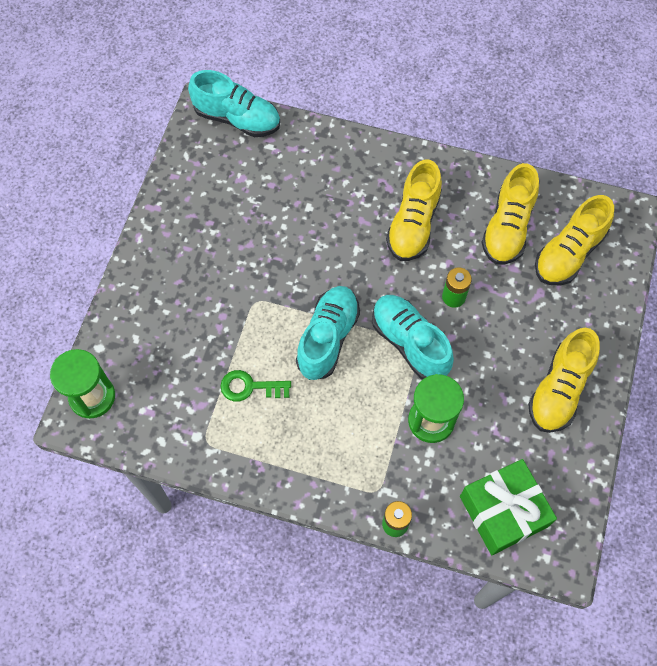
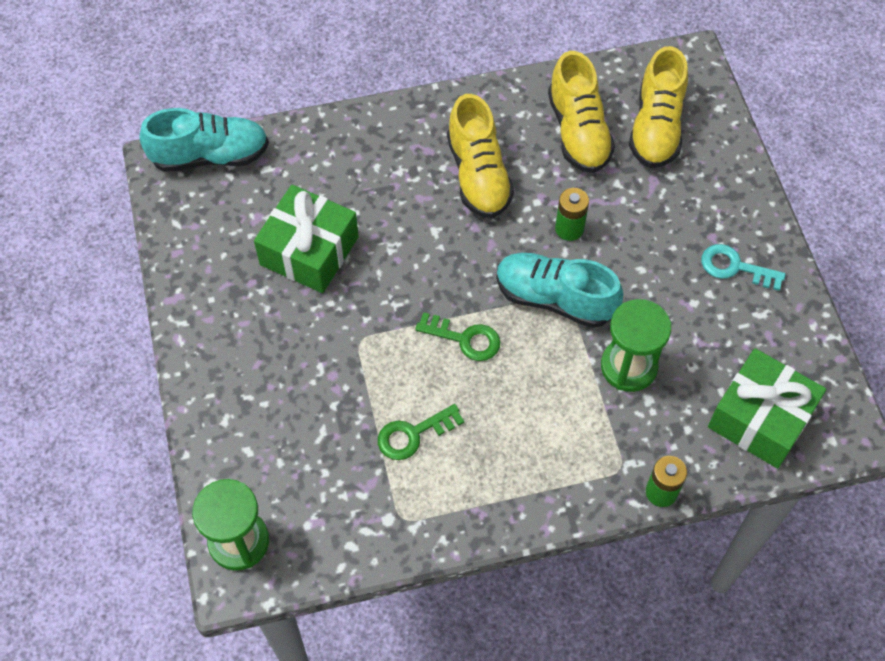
camera: 30 degrees left, 5 degrees down
turquoise shoe [296,286,360,380] -> green key [415,312,500,361]
yellow shoe [528,328,600,433] -> turquoise key [701,244,786,291]
none -> green gift [254,185,359,293]

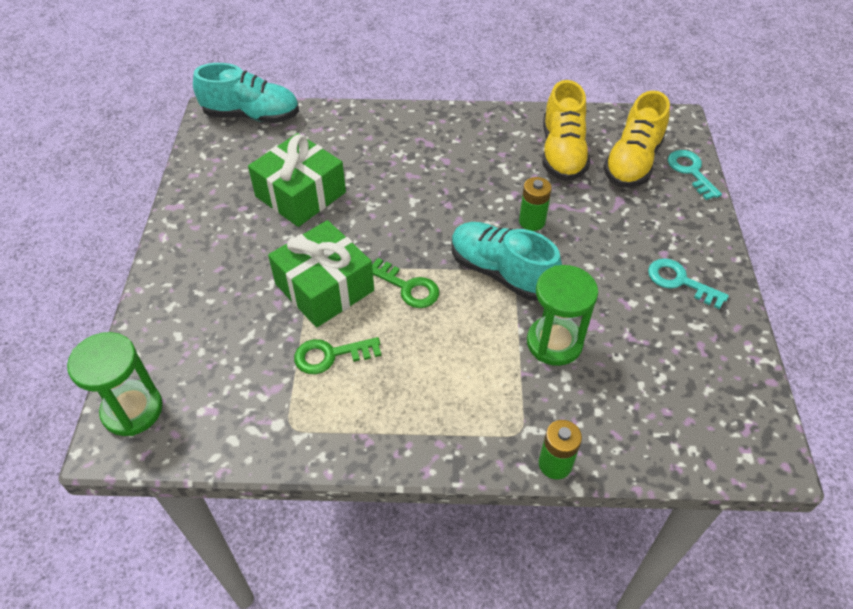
camera: 15 degrees right, 10 degrees down
yellow shoe [447,94,514,218] -> none
green gift [708,348,826,468] -> green gift moved to [268,220,374,327]
none -> turquoise key [668,150,722,200]

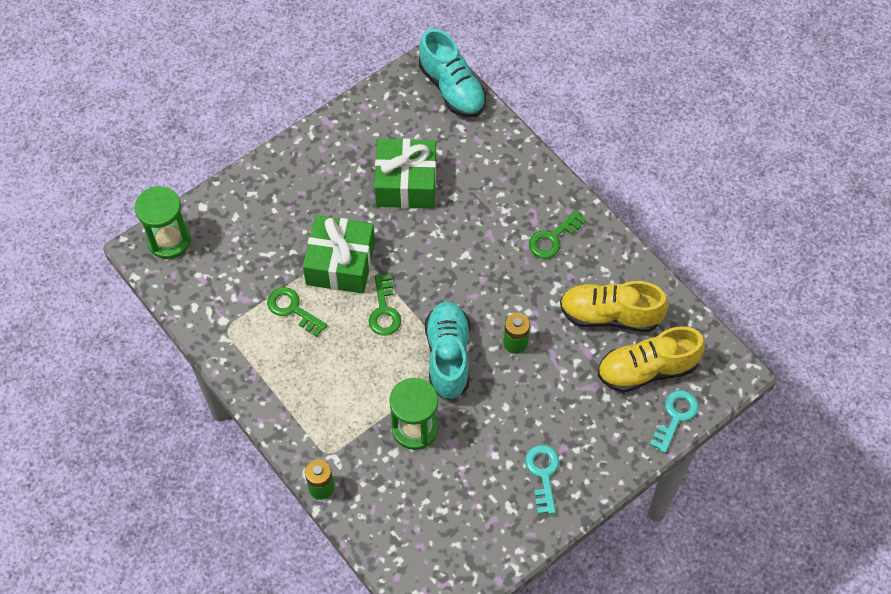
camera: 50 degrees right, 10 degrees up
yellow shoe [542,80,590,181] -> yellow shoe turned 45 degrees clockwise [560,281,668,332]
none -> green key [529,210,586,258]

